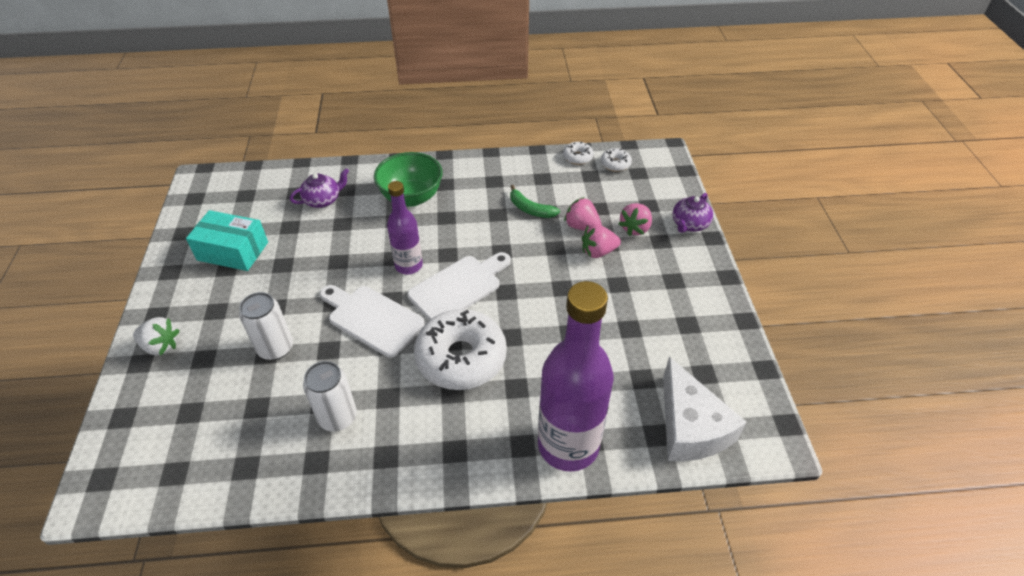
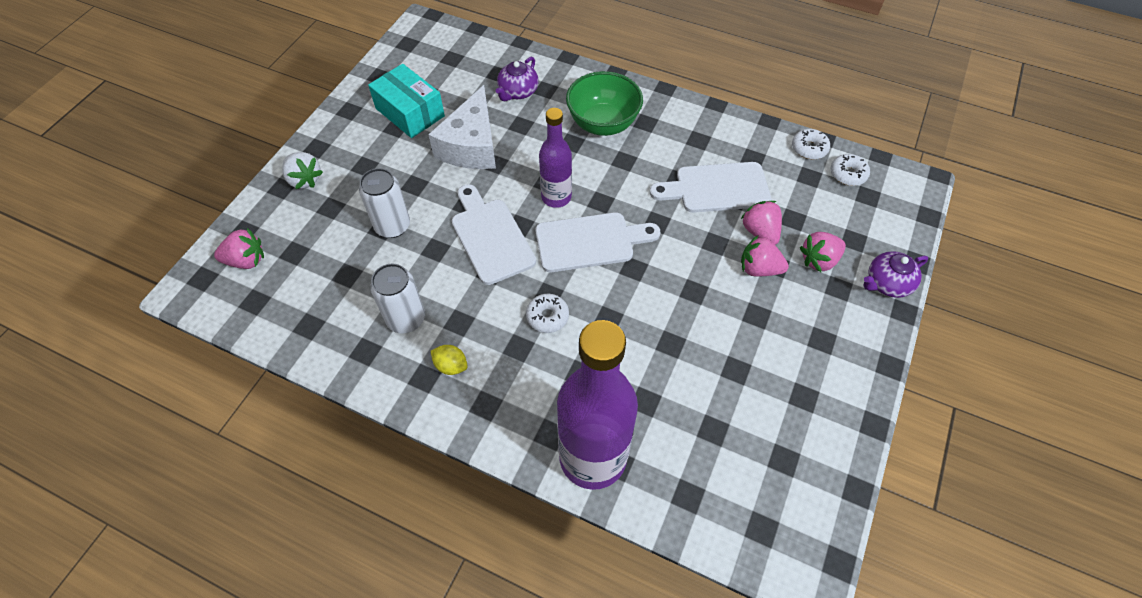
camera: 30 degrees right, 10 degrees up
purple teapot [290,168,349,208] -> purple teapot turned 120 degrees clockwise [496,57,538,101]
white donut [414,309,507,390] -> white donut [526,294,569,333], size x0.44
green banana [510,185,560,218] -> white cutting board [650,162,771,213]
white cheese [663,357,747,461] -> white cheese moved to [428,85,496,169]
none -> pink strawberry [214,228,264,269]
none -> yellow lemon [431,345,468,375]

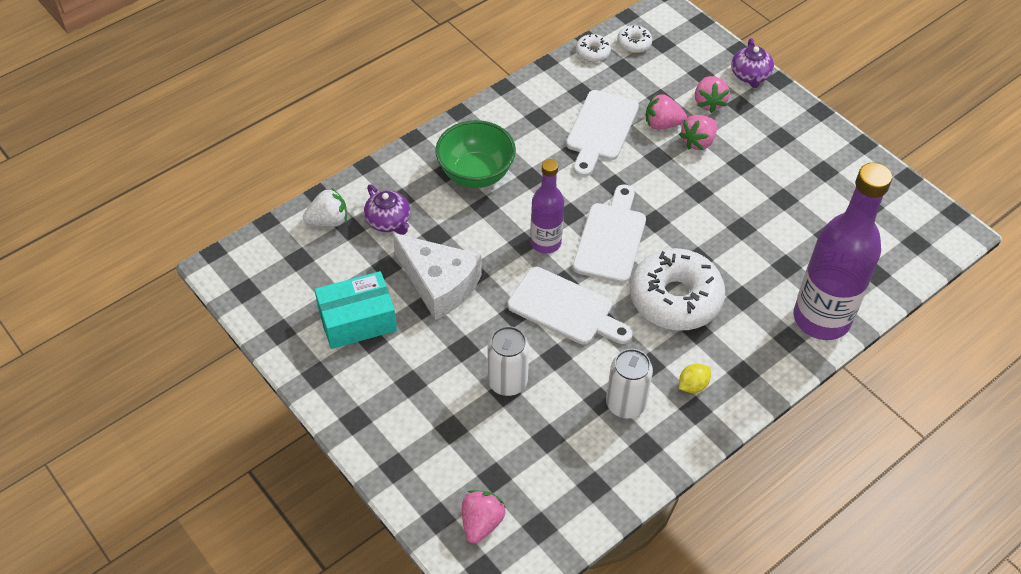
camera: 65 degrees left, 5 degrees down
white strawberry [282,152,323,189] -> white strawberry moved to [303,188,347,227]
white cutting board [452,184,536,285] -> white cutting board turned 150 degrees counterclockwise [508,267,633,344]
white donut [526,294,569,333] -> white donut [630,248,725,331], size x2.28

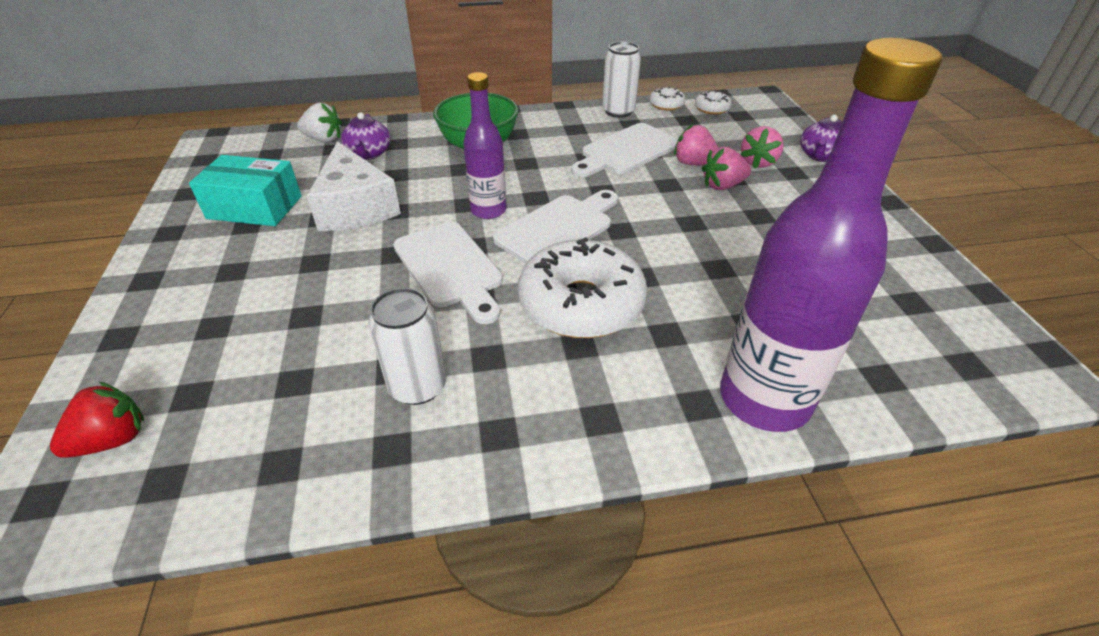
camera: 30 degrees right, 10 degrees down
pink strawberry [462,490,506,544] -> red strawberry [50,382,144,458]
white can [488,326,529,396] -> white can moved to [602,42,641,118]
yellow lemon [679,363,711,393] -> none

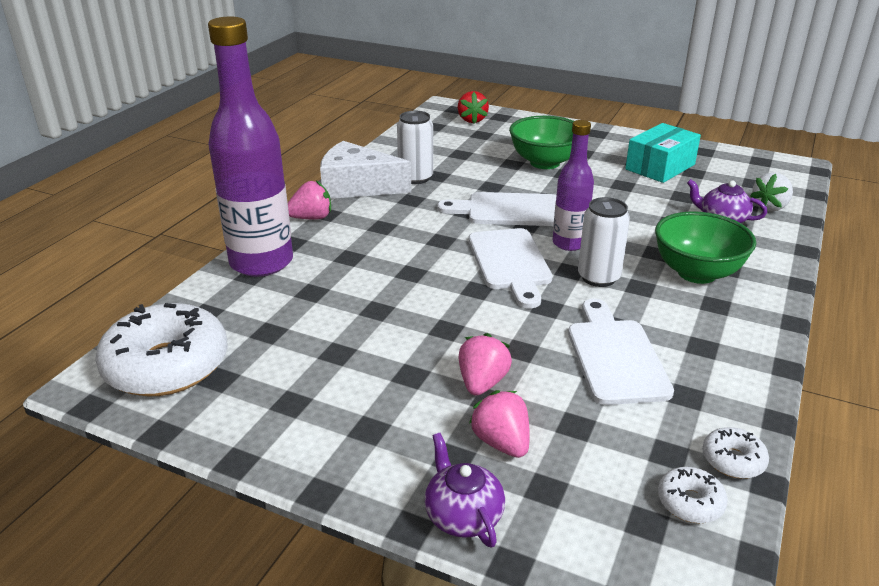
camera: 125 degrees right, 10 degrees down
white cheese [307,141,401,231] -> white cheese moved to [320,141,411,199]
white donut [518,237,647,338] -> white donut moved to [95,303,228,396]
white can [602,42,641,118] -> white can moved to [578,197,630,287]
pink strawberry [674,124,718,166] -> pink strawberry moved to [288,181,331,220]
none -> green bowl [509,116,574,169]

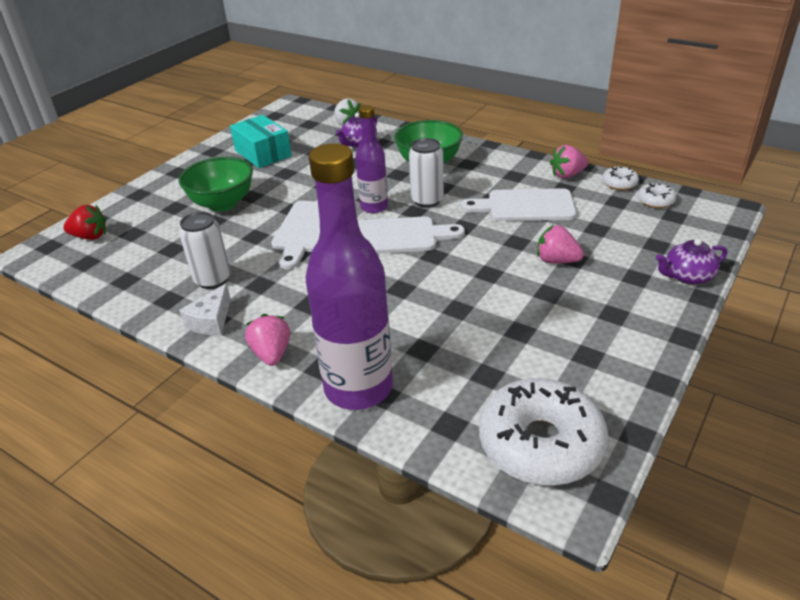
camera: 80 degrees left, 5 degrees up
white cheese [320,141,411,199] -> white cheese [179,283,231,335], size x0.57
pink strawberry [469,390,530,458] -> pink strawberry moved to [550,145,588,178]

